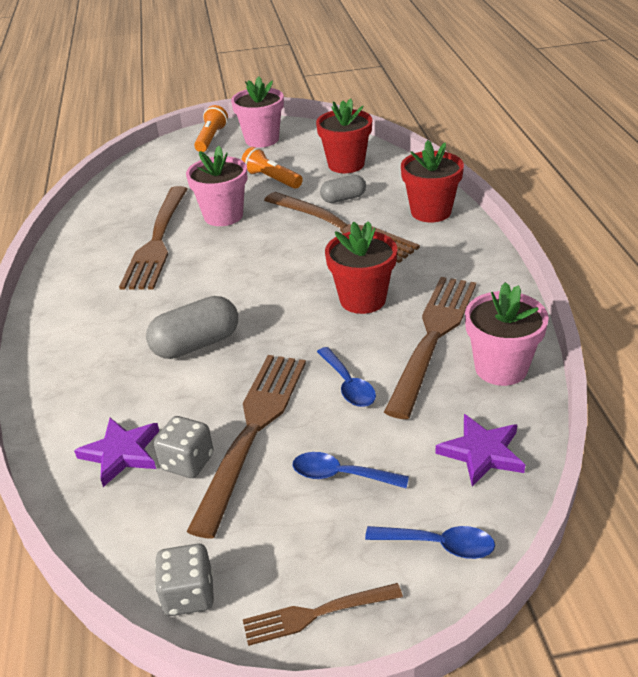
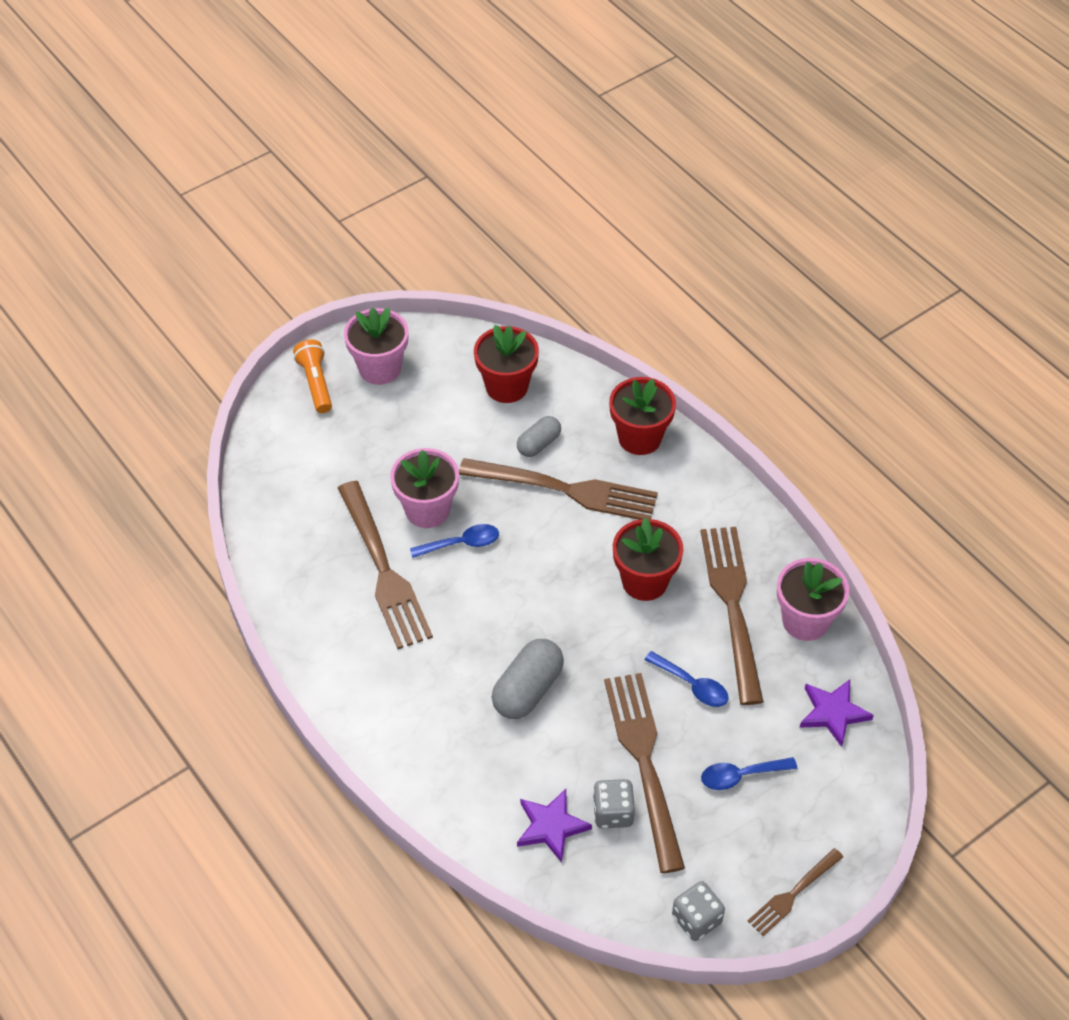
camera: 30 degrees left, 15 degrees up
orange flashlight [241,147,303,189] -> none
blue spoon [365,526,495,559] -> blue spoon moved to [410,524,499,558]

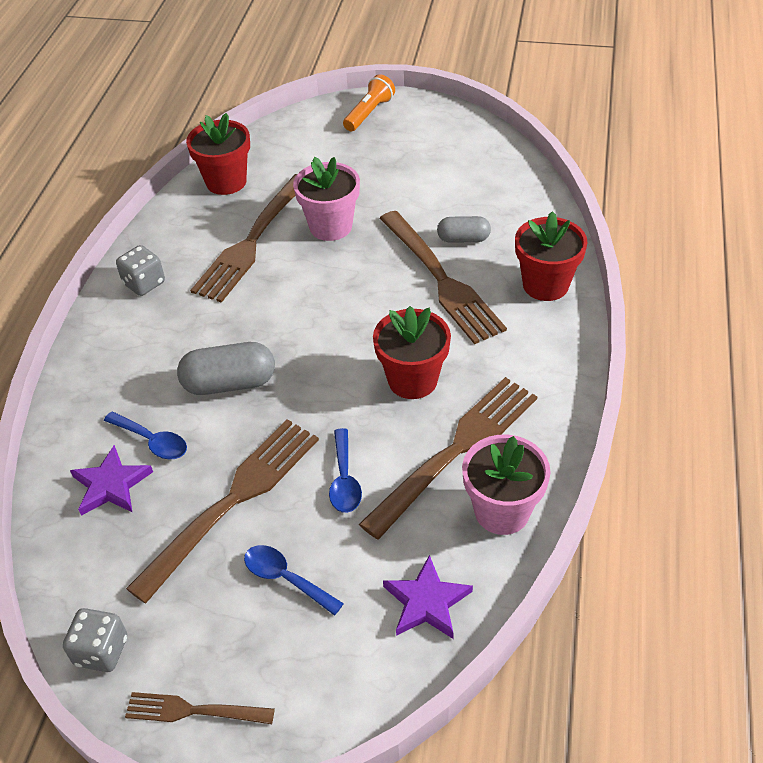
camera: 50 degrees right, 5 degrees down
pink flower pot [344,307,409,385] -> none
blue spoon [410,524,499,558] -> blue spoon moved to [104,412,187,459]
red flower pot [474,325,539,403] -> red flower pot moved to [186,113,250,195]
grey dice [593,779,635,829] -> grey dice moved to [116,245,165,296]

